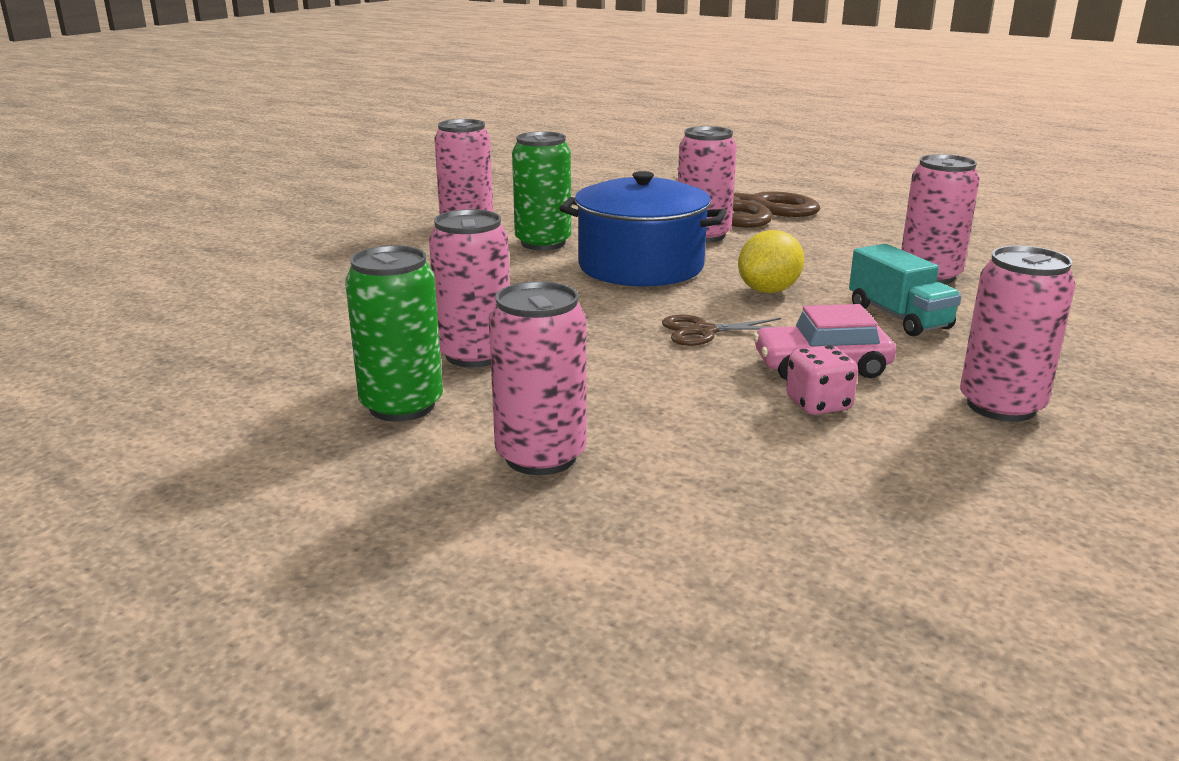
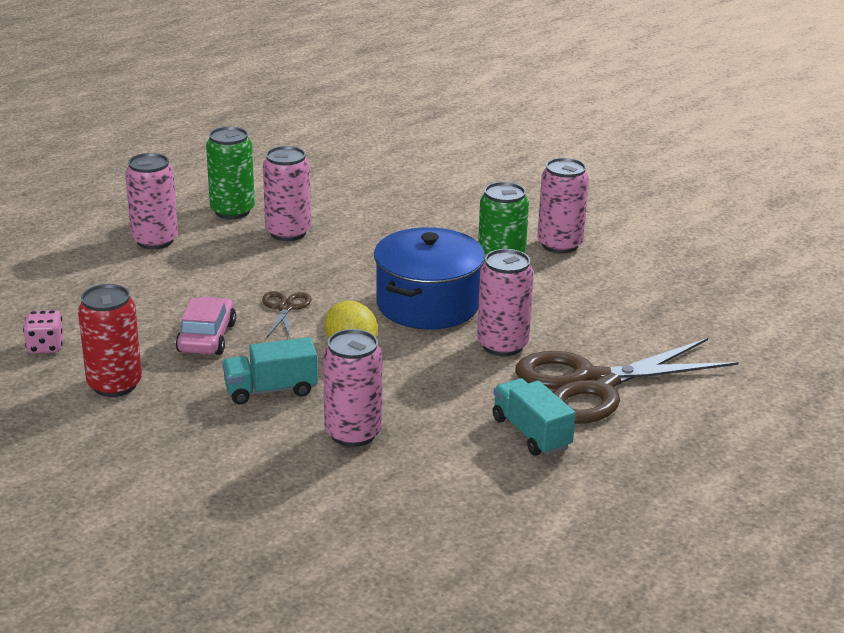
camera: 100 degrees right, 5 degrees up
pink dice [786,345,858,415] -> pink dice moved to [23,310,64,354]
pink can [960,245,1076,422] -> red can [78,284,142,397]
none -> turquoise truck [493,378,575,456]

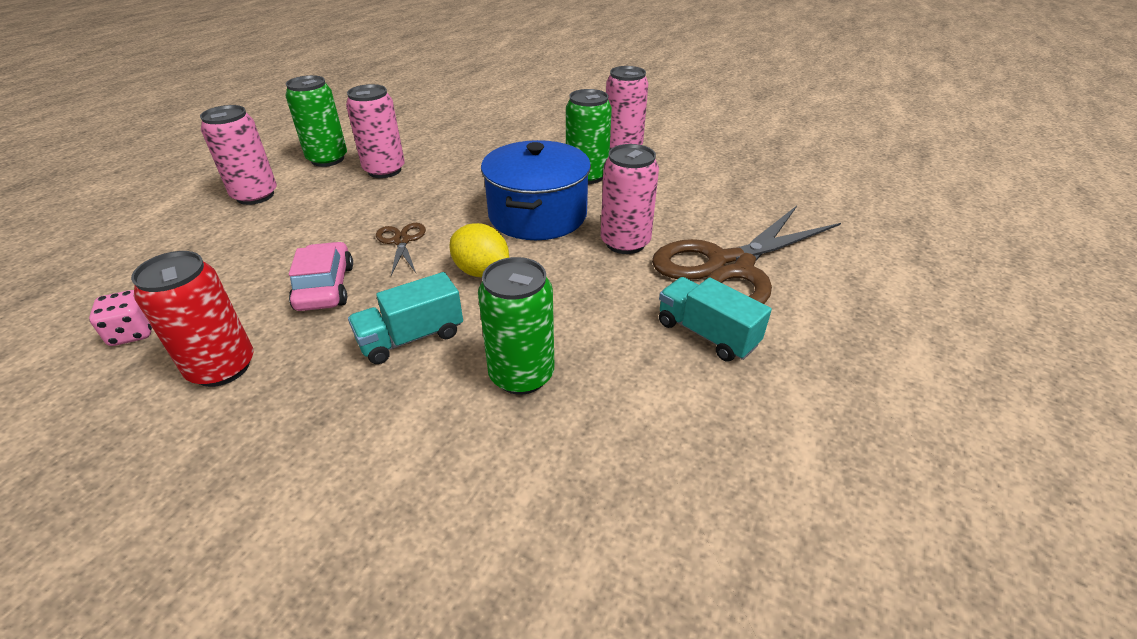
camera: 15 degrees left, 10 degrees up
pink can [323,329,382,447] -> green can [478,257,554,395]

